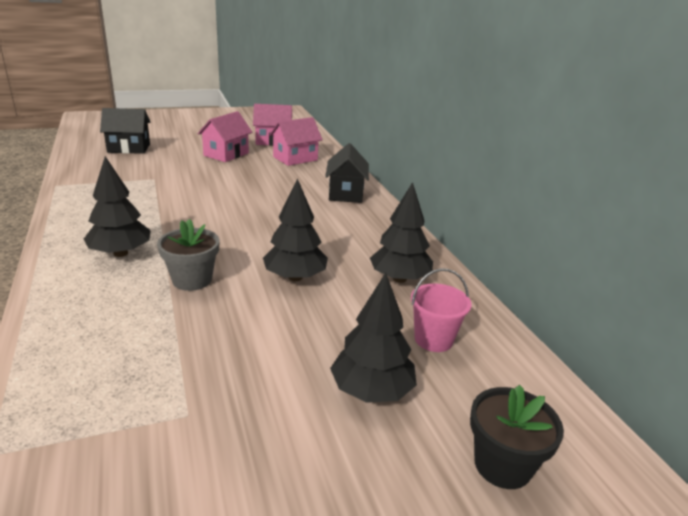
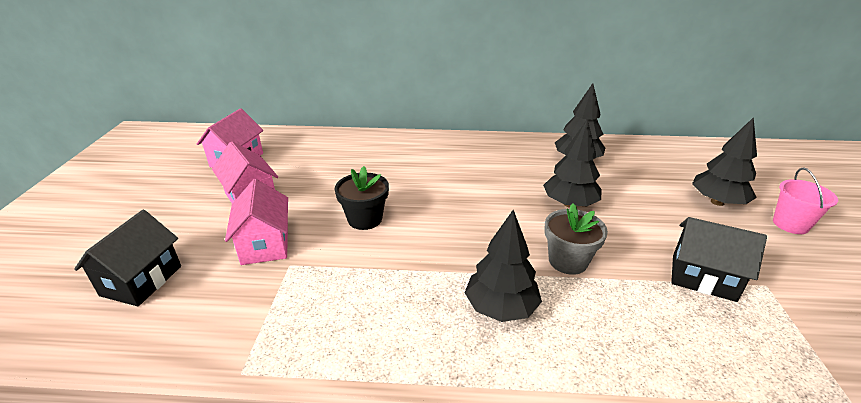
camera: 65 degrees left, 5 degrees up
pink house [269,117,323,166] -> pink house moved to [225,179,288,265]
black house [325,143,369,203] -> black house moved to [671,217,767,302]
pink bucket [411,268,471,352] -> pink bucket moved to [773,167,838,234]
black flower pot [470,385,564,489] -> black flower pot moved to [335,166,389,230]

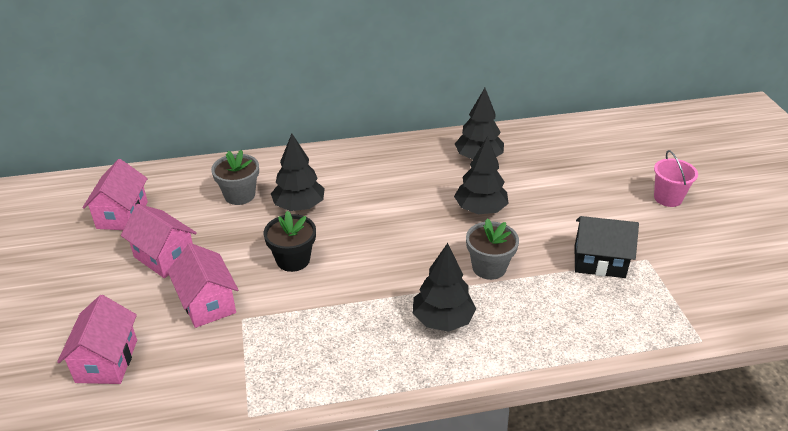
camera: 15 degrees left, 5 degrees up
black house [74,210,181,306] -> pink house [57,295,137,384]
black tree [692,117,757,206] -> black tree moved to [271,134,325,211]
none -> grey flower pot [211,150,259,205]

